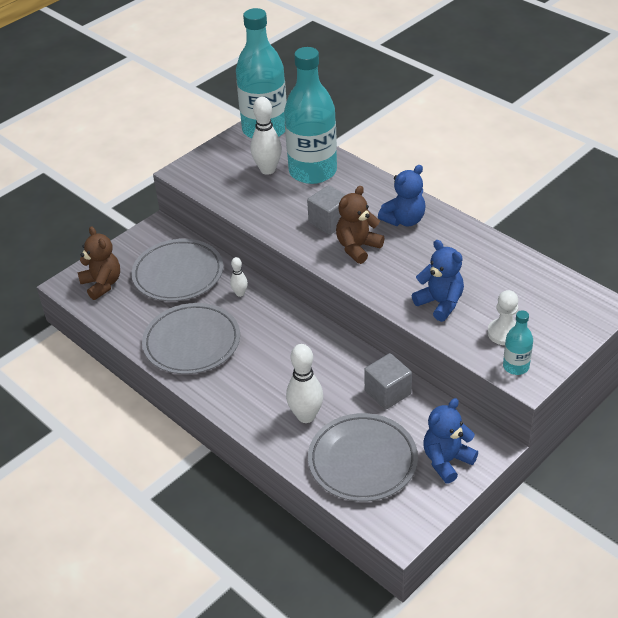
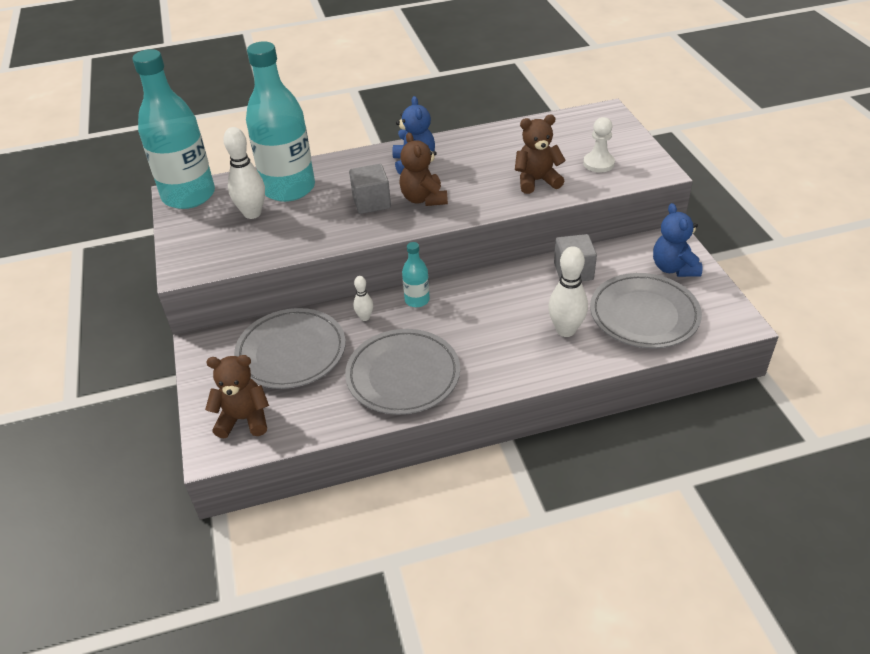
camera: 60 degrees left, 0 degrees up
blue teddy bear [412,240,464,322] -> brown teddy bear [515,115,566,194]
turquoise bottle [503,310,533,375] -> turquoise bottle moved to [402,242,430,307]

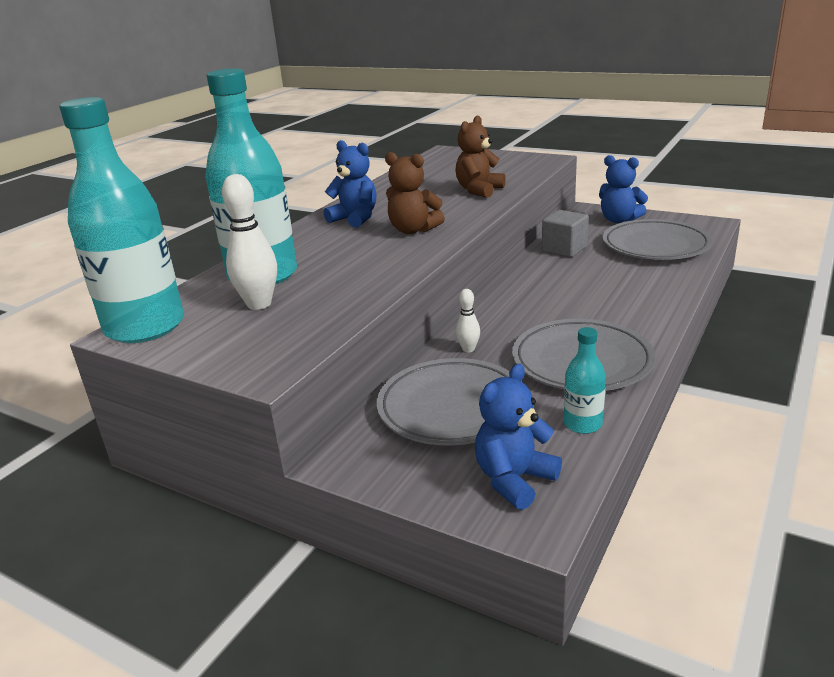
camera: 45 degrees left, 15 degrees down
brown teddy bear [205,355,269,438] -> blue teddy bear [475,363,562,510]
grey cube [349,164,391,214] -> none
turquoise bottle [402,242,430,307] -> turquoise bottle moved to [564,327,606,434]
white bowling pin [548,246,588,337] -> none
white pawn [583,117,615,172] -> none

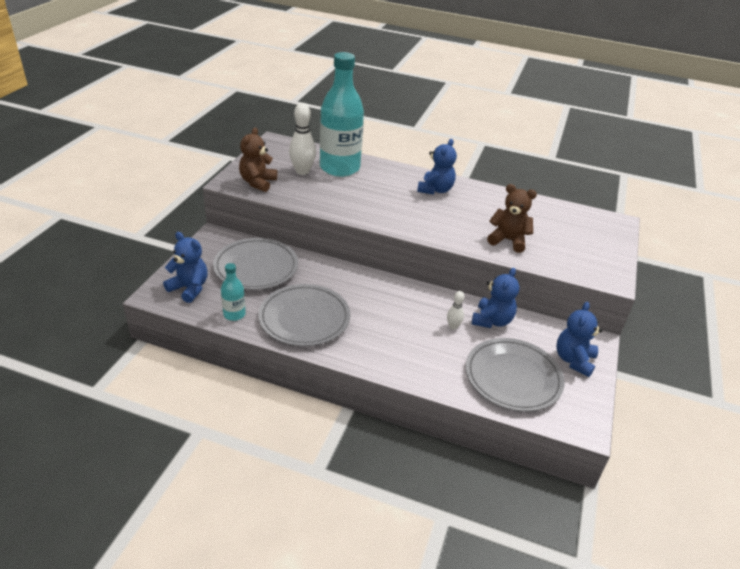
camera: 75 degrees right, 10 degrees up
turquoise bottle [59,97,184,343] -> none
brown teddy bear [385,152,445,234] -> brown teddy bear moved to [239,127,278,192]
white bowling pin [456,289,480,353] -> white bowling pin moved to [447,291,465,330]
grey cube [542,210,589,257] -> blue teddy bear [472,268,520,328]

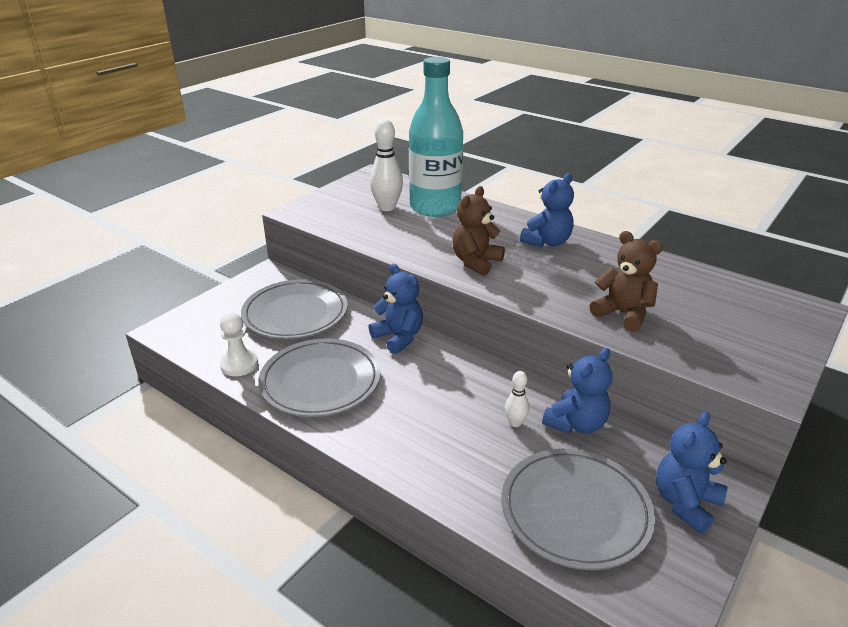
camera: 20 degrees right, 5 degrees down
blue teddy bear [163,232,208,303] -> blue teddy bear moved to [369,264,423,354]
turquoise bottle [221,263,246,321] -> white pawn [220,312,258,376]
brown teddy bear [239,127,278,192] -> brown teddy bear moved to [452,186,505,276]

